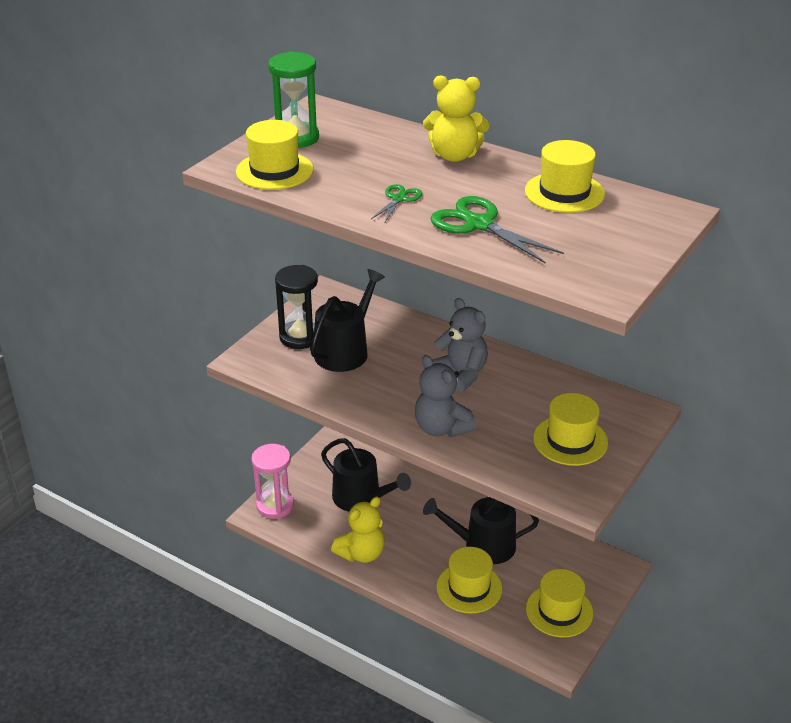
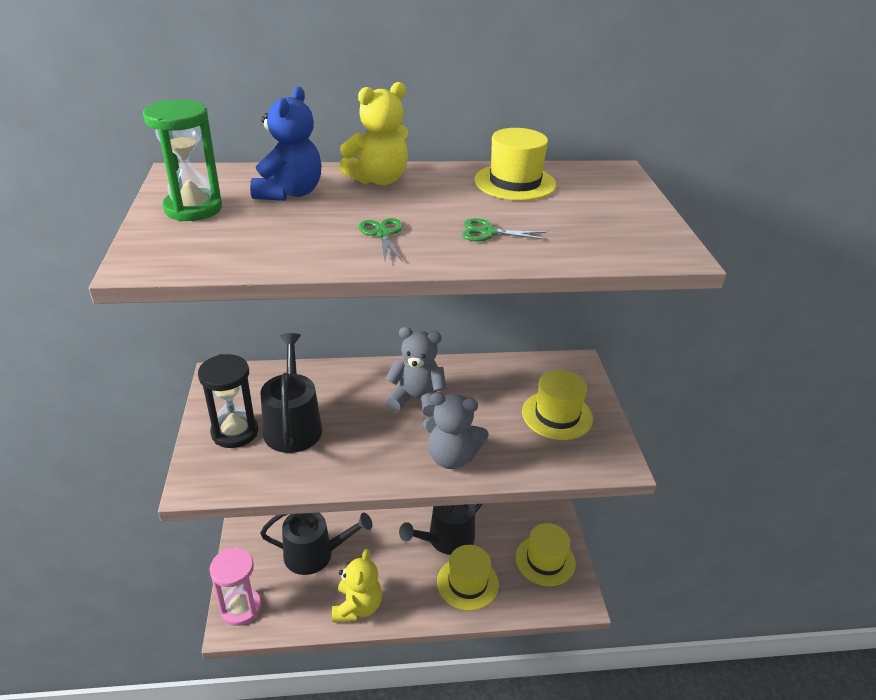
camera: 40 degrees left, 0 degrees up
yellow hat [236,120,313,190] -> none
green scissors [430,196,564,264] -> green scissors [462,218,547,242], size x0.54
none -> blue teddy bear [250,87,321,201]

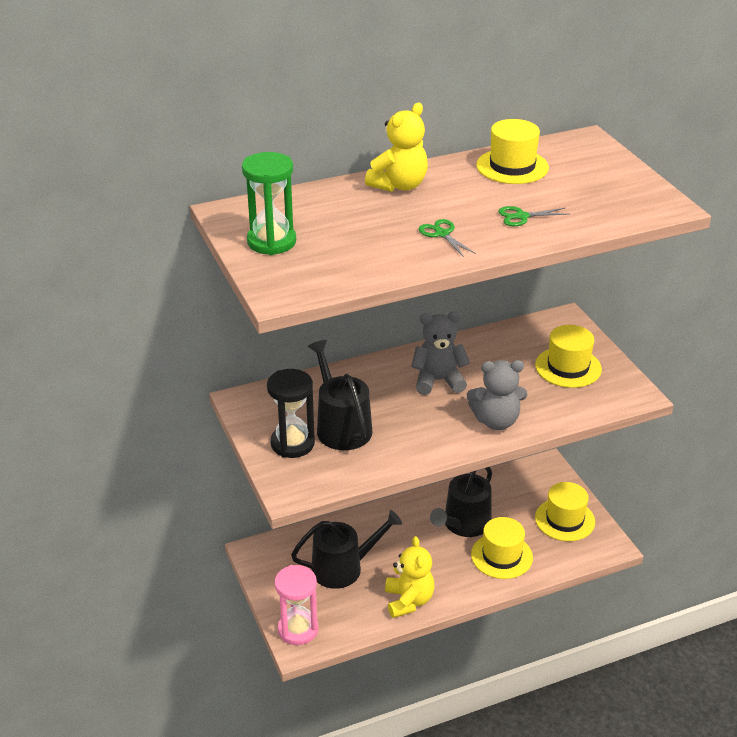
camera: 15 degrees left, 0 degrees up
blue teddy bear [250,87,321,201] -> none

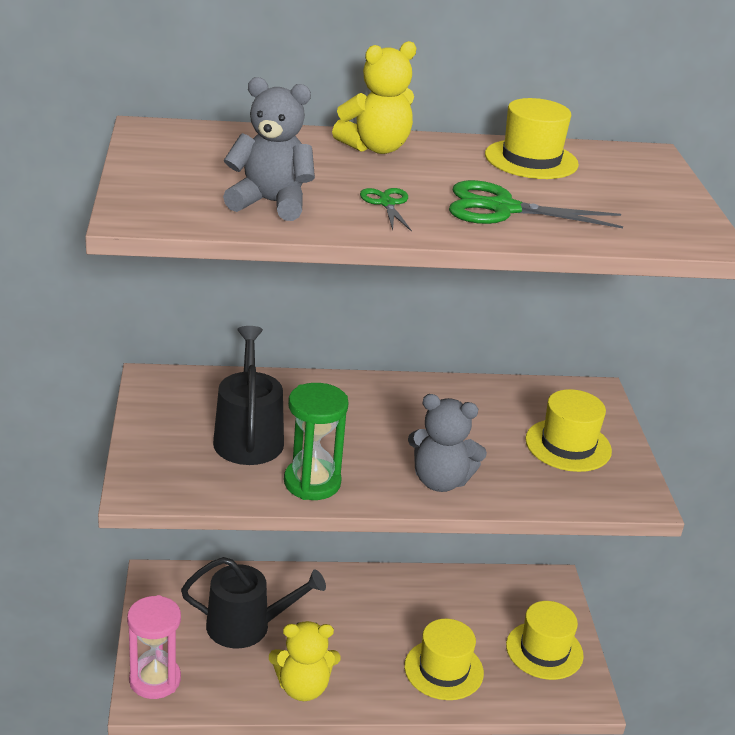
camera: 15 degrees right, 5 degrees down
green hourglass [242,152,296,255] -> green hourglass moved to [284,383,349,500]
black hourglass [267,369,315,458] -> none
yellow teddy bear [385,536,434,618] -> yellow teddy bear turned 75 degrees clockwise [269,621,340,701]
grey teddy bear [411,311,470,395] -> grey teddy bear moved to [223,77,315,221]
black watering can [430,467,492,537] -> none
green scissors [498,206,569,226] -> green scissors [449,180,623,228], size x1.85

